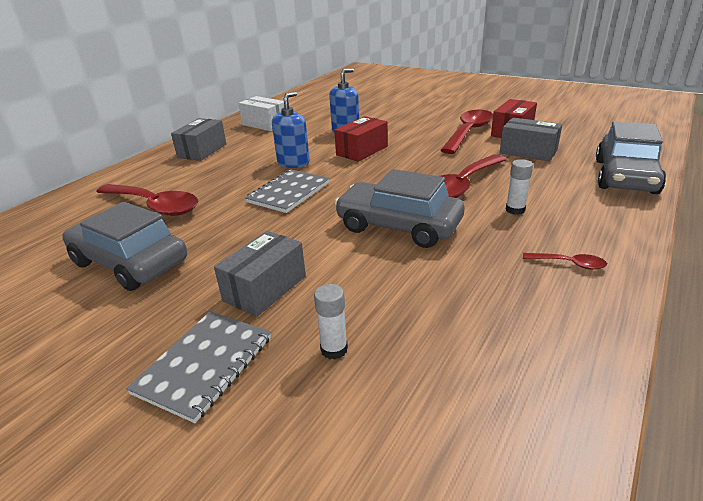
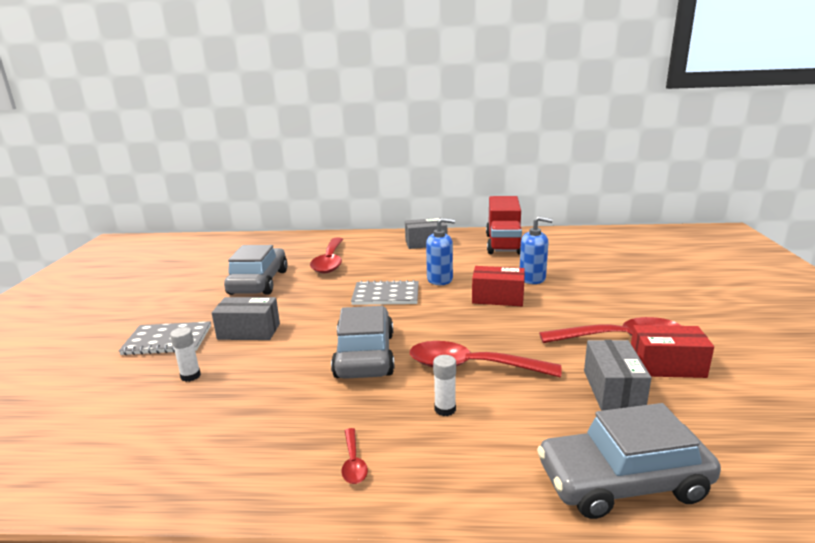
camera: 60 degrees right, 10 degrees down
white box [239,96,285,131] -> red truck [486,196,522,254]

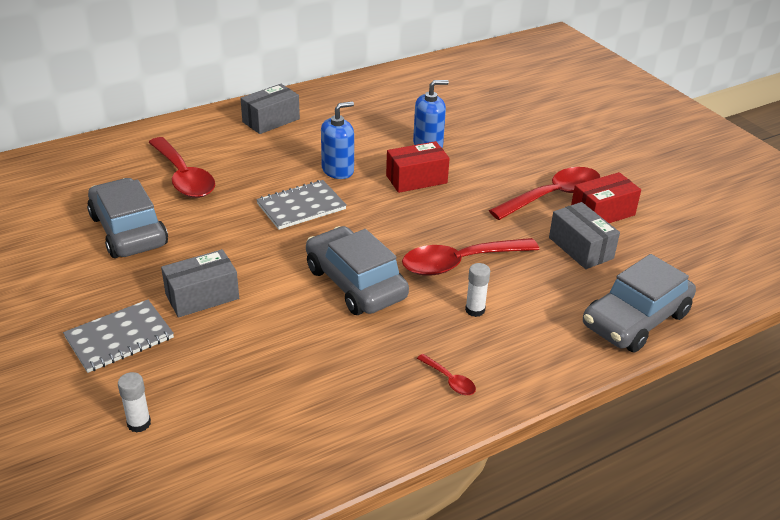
camera: 35 degrees left, 15 degrees up
white glue stick [170,327,201,382] -> white glue stick moved to [118,372,151,433]
red truck [486,196,522,254] -> none

